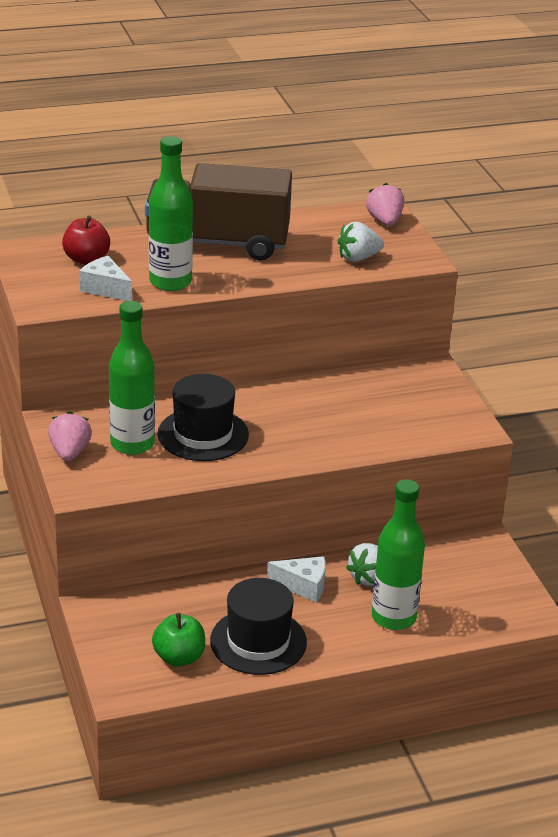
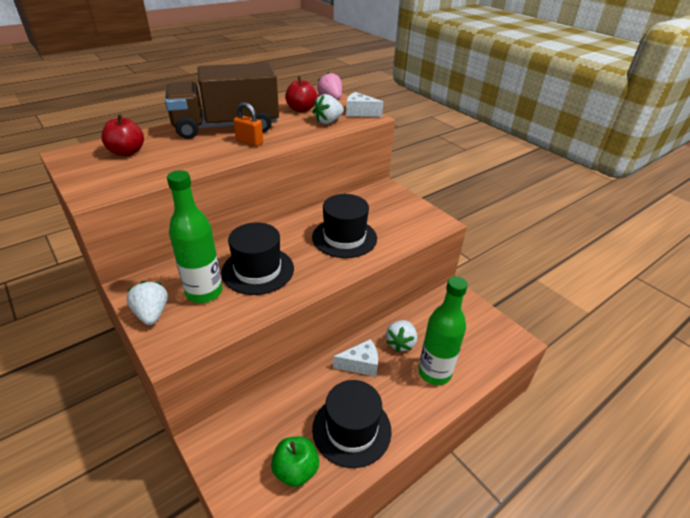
camera: 20 degrees left, 5 degrees up
pink strawberry [48,411,92,461] -> white strawberry [126,281,168,325]
white cheese [79,256,132,301] -> white cheese moved to [346,92,383,117]
green bottle [149,136,193,291] -> none
none -> orange padlock [233,102,263,146]
none -> red apple [285,76,317,112]
none -> black hat [312,194,377,258]

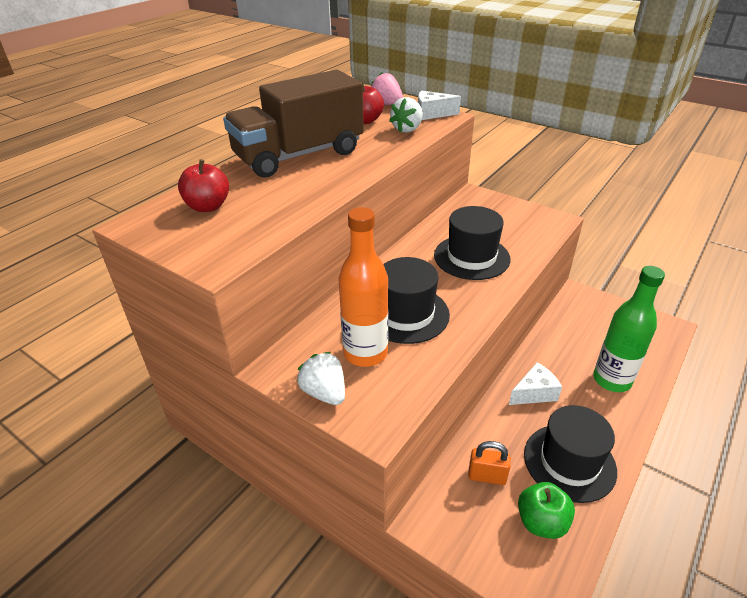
camera: 15 degrees left, 0 degrees up
green bottle [167,170,223,303] -> orange bottle [339,207,389,367]
orange padlock [233,102,263,146] -> orange padlock moved to [468,441,511,485]
white strawberry [386,320,417,352] -> none

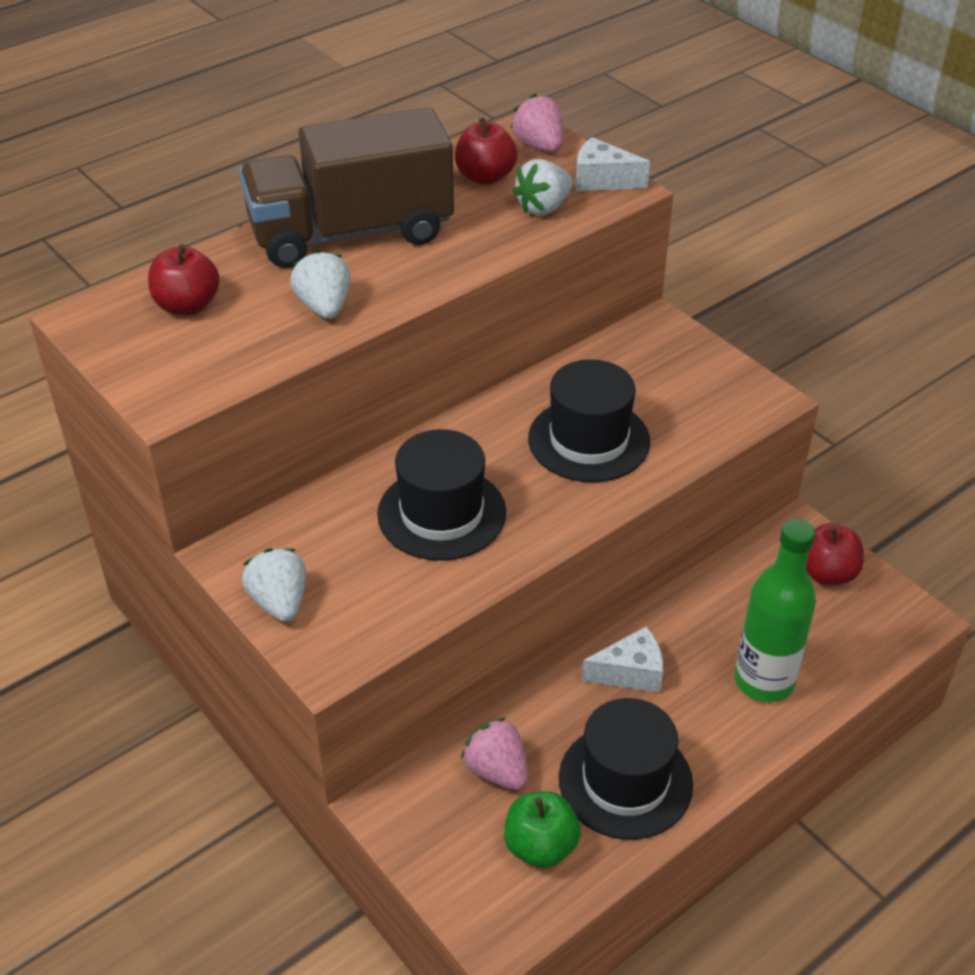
camera: 15 degrees right, 5 degrees up
orange bottle [339,207,389,367] -> none
orange padlock [468,441,511,485] -> pink strawberry [461,718,528,790]
none -> white strawberry [290,250,350,319]
none -> red apple [806,523,864,586]

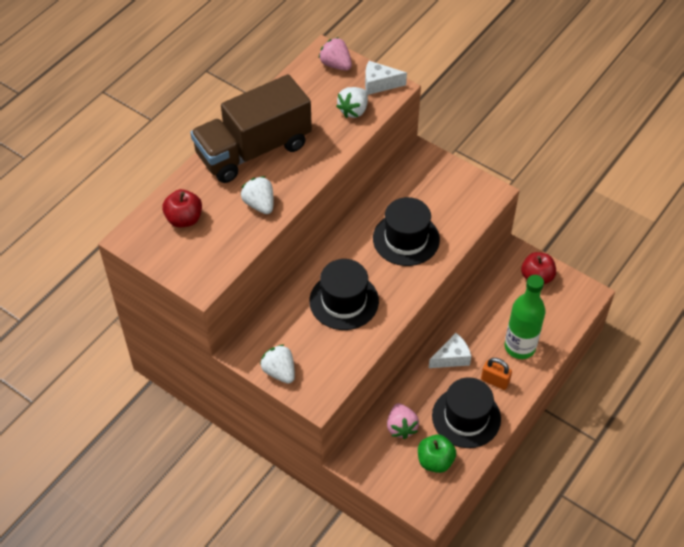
camera: 15 degrees left, 10 degrees up
red apple [455,117,517,185] -> none
pink strawberry [461,718,528,790] -> pink strawberry turned 135 degrees counterclockwise [387,403,419,439]
none -> orange padlock [481,358,512,390]

